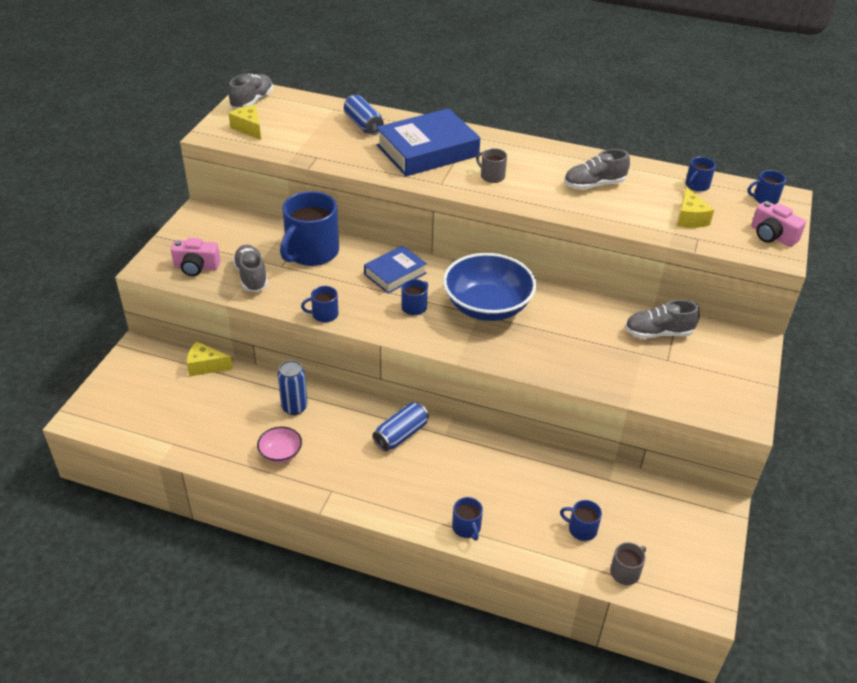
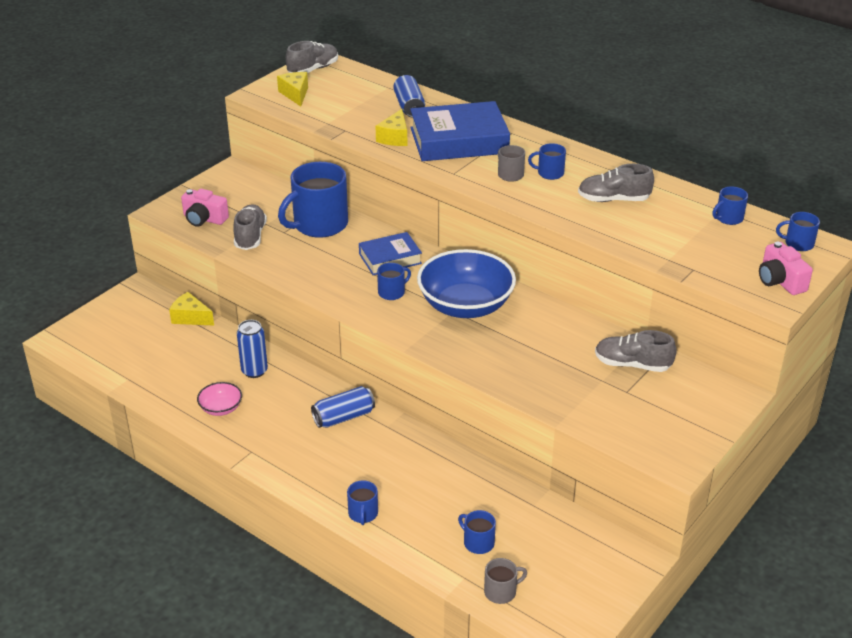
camera: 20 degrees right, 5 degrees down
blue mug [301,286,339,322] -> blue mug moved to [528,143,566,180]
yellow cheese [677,187,714,228] -> yellow cheese moved to [376,109,407,146]

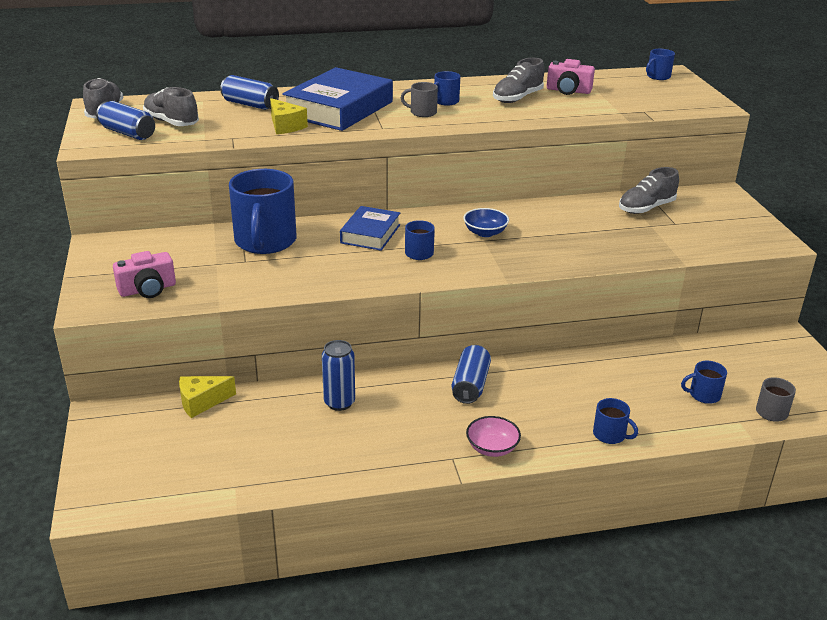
camera: 50 degrees left, 5 degrees down
pink bowl [197,382,242,416] -> pink bowl moved to [466,416,521,457]
grey shoe [233,204,267,250] -> grey shoe moved to [143,87,199,126]
yellow cheese [277,72,308,106] -> blue can [96,101,155,140]
blue bowl [417,249,516,318] -> blue bowl [463,208,509,237], size x0.46
blue mug [712,187,748,225] -> none
pink camera [759,242,813,295] -> pink camera moved to [547,59,595,95]

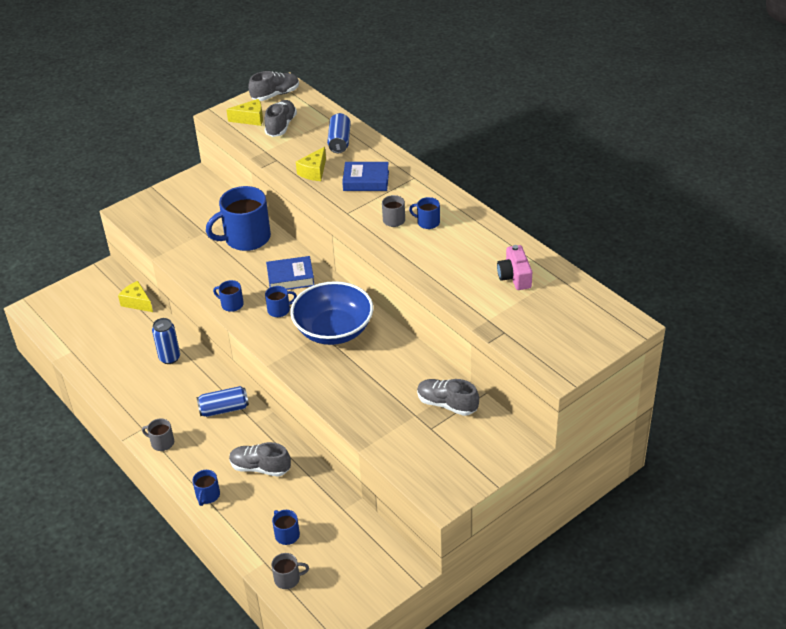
camera: 65 degrees right, 10 degrees up
blue can [96,101,155,140] -> yellow cheese [226,99,263,126]
pink camera [113,251,176,298] -> none
blue book [282,67,393,131] -> blue book [342,162,389,191], size x0.58
blue bowl [463,208,509,237] -> blue bowl [290,281,373,345], size x2.19
pink bowl [466,416,521,457] -> grey mug [142,418,174,451]
grey shoe [493,58,544,103] -> grey shoe moved to [229,442,291,477]
blue mug [646,49,675,80] -> blue mug moved to [213,280,244,312]

